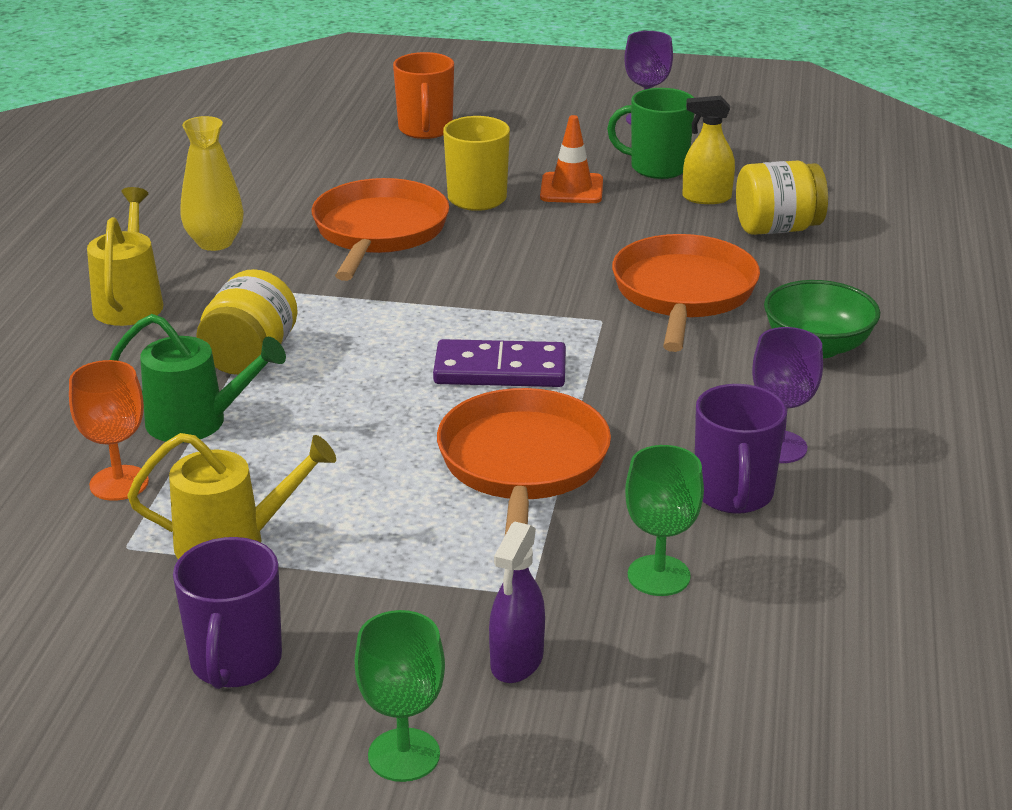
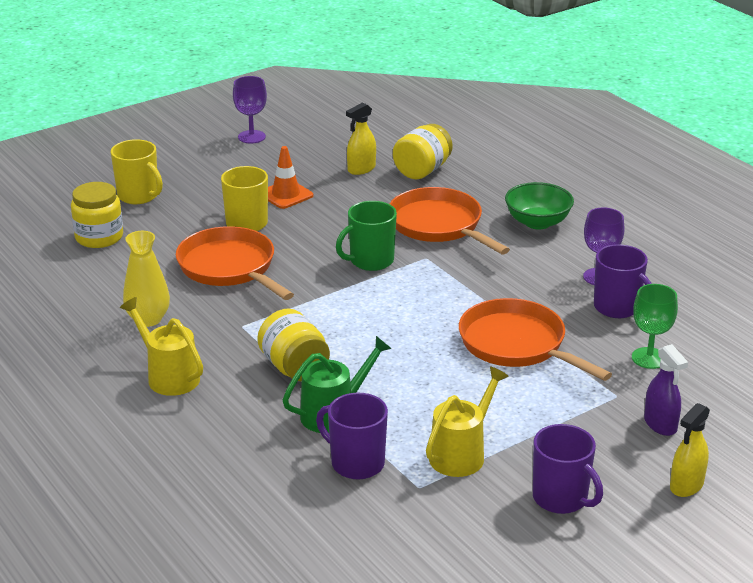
camera: 45 degrees left, 0 degrees up
orange goblet [69,360,149,501] -> purple mug [316,393,388,479]
green goblet [355,610,445,782] -> yellow spray bottle [670,403,710,497]
orange mug [393,52,454,139] -> yellow mug [111,139,163,204]
purple domino [433,339,566,387] -> none
green mug [607,88,694,179] -> green mug moved to [336,201,397,271]
none -> yellow jar [71,182,123,248]

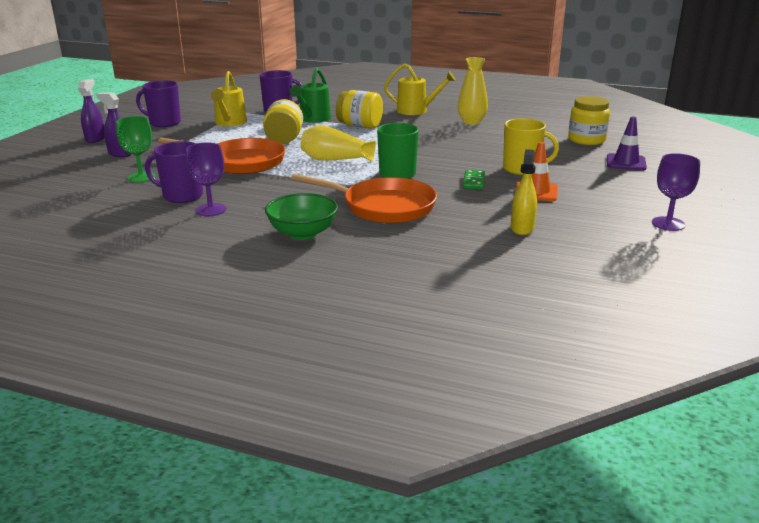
camera: 145 degrees right, 5 degrees down
yellow mug [111,139,163,204] -> purple traffic cone [607,116,647,171]
orange pan [176,226,294,300] -> none
yellow jar [393,124,453,180] -> yellow jar moved to [263,99,303,144]
yellow spray bottle [670,403,710,497] -> purple spray bottle [78,79,104,143]
none -> yellow vase [301,125,376,162]
none -> green domino [463,170,485,190]

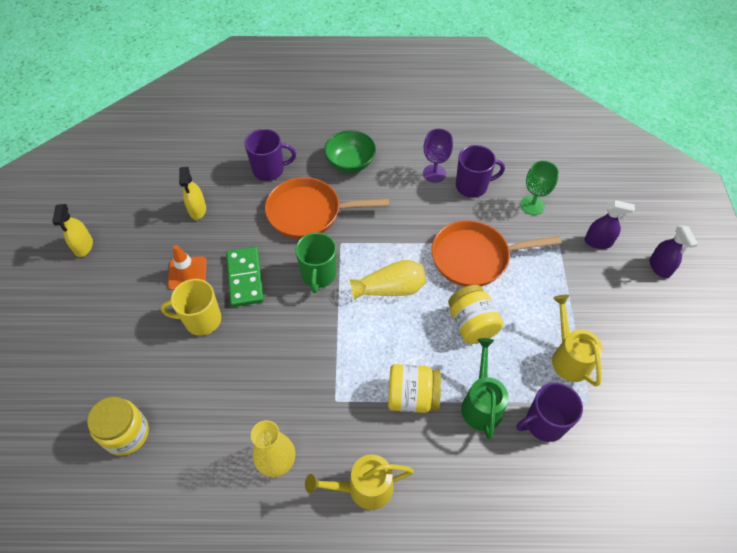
camera: 160 degrees right, 30 degrees up
purple mug [136,80,181,127] -> purple mug moved to [244,129,296,181]
green domino [463,170,485,190] -> green domino [226,247,264,307], size x1.69
purple traffic cone [607,116,647,171] -> none
purple goblet [652,153,700,231] -> yellow spray bottle [52,204,93,257]

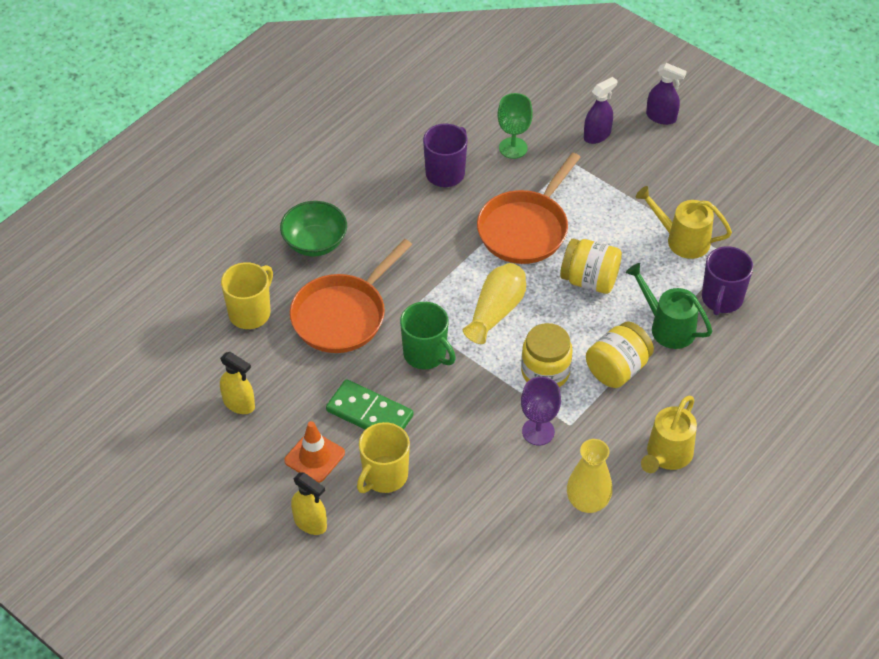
camera: 50 degrees left, 5 degrees down
yellow spray bottle [52,204,93,257] -> yellow spray bottle moved to [291,472,327,535]
yellow jar [87,397,149,456] -> yellow jar moved to [521,323,573,387]
purple mug [244,129,296,181] -> yellow mug [221,262,273,329]
purple goblet [423,128,453,183] -> purple goblet moved to [521,377,561,445]

